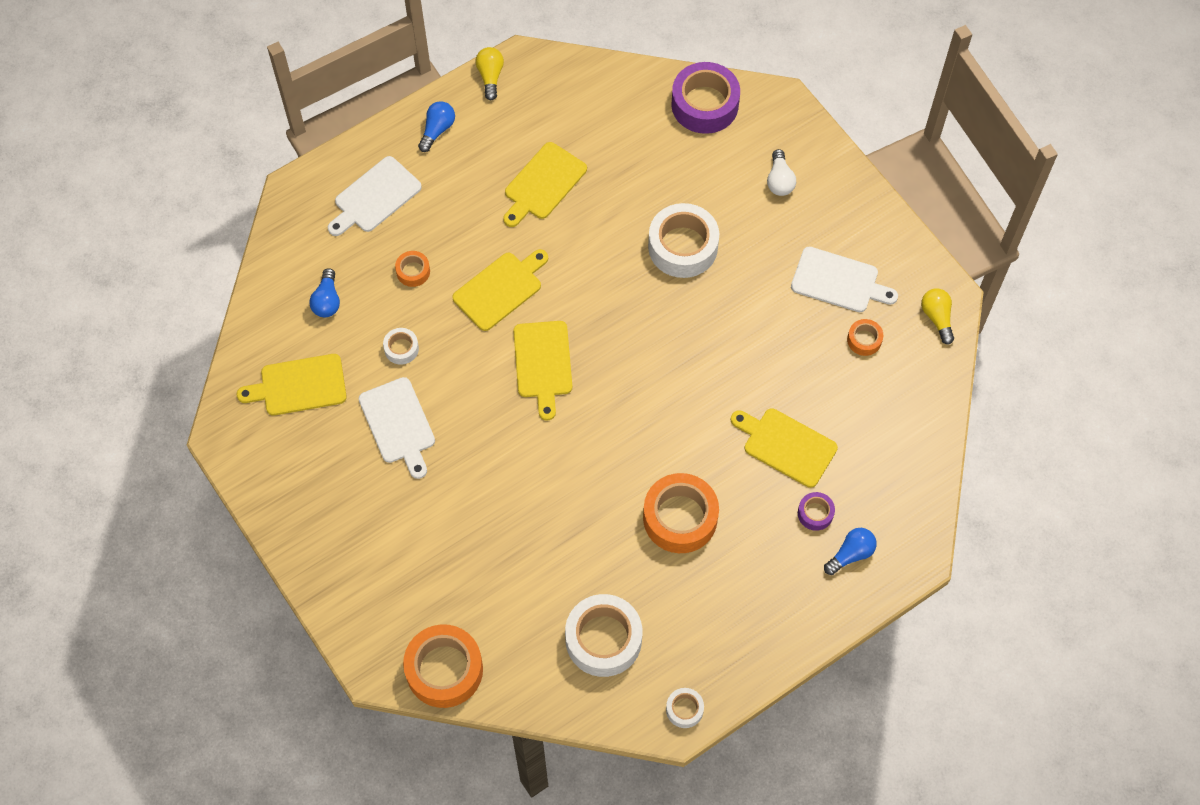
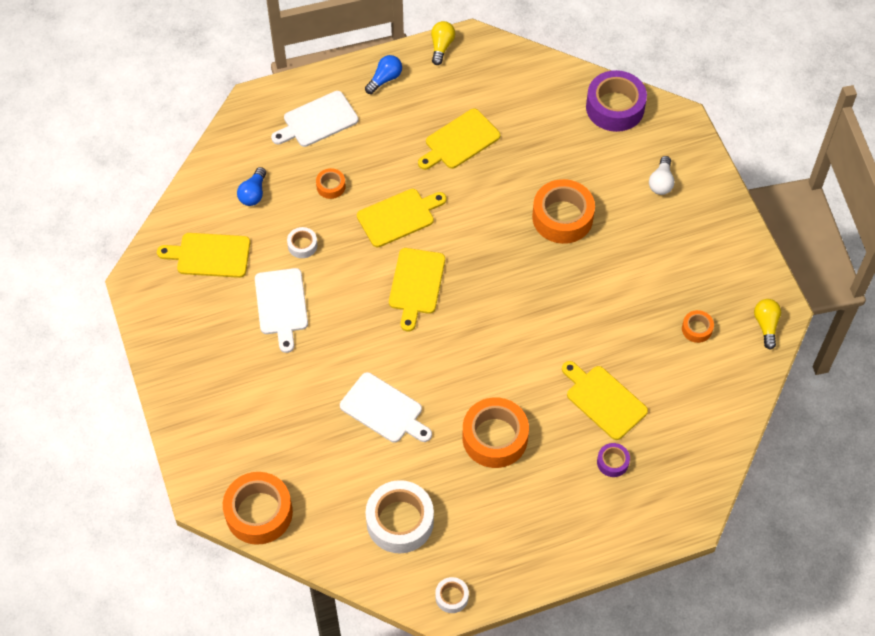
camera: 15 degrees right, 5 degrees down
white tape [648,203,719,278] -> orange tape [532,179,595,244]
white cutting board [791,247,898,312] -> white cutting board moved to [340,372,432,443]
blue light bulb [824,528,877,575] -> none

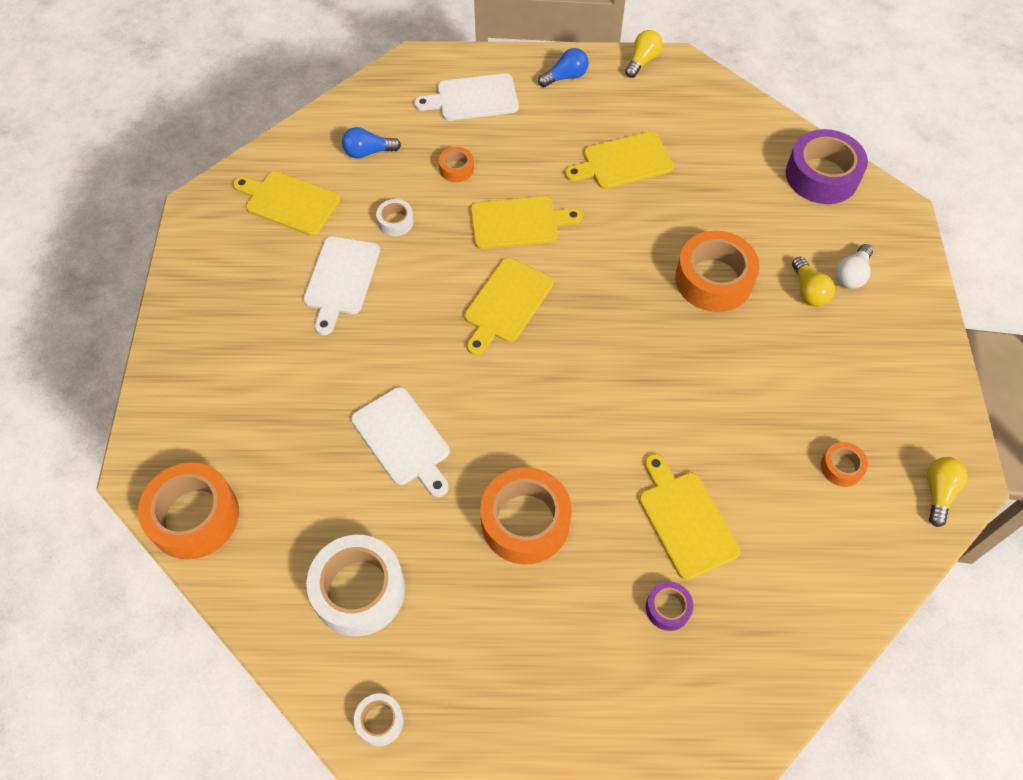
camera: 20 degrees right, 0 degrees up
blue light bulb [237,167,266,206] -> blue light bulb turned 45 degrees clockwise [342,127,401,159]
none -> yellow light bulb [792,257,835,307]

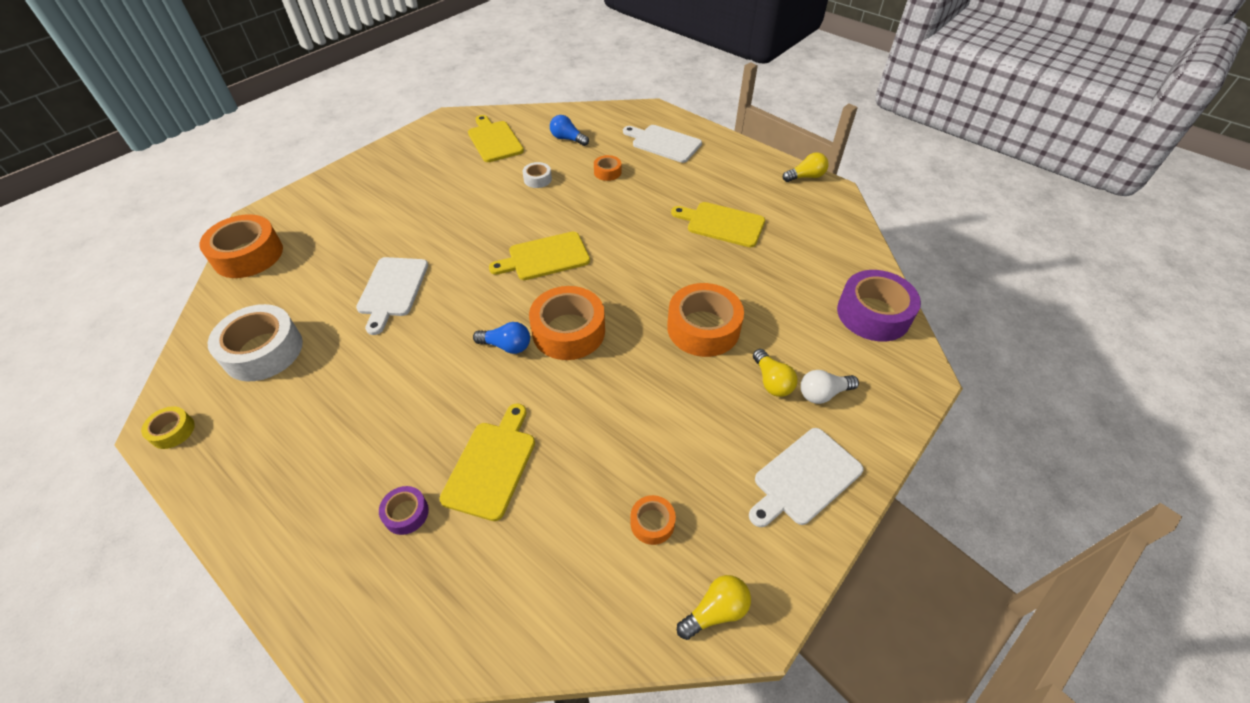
camera: 40 degrees right, 10 degrees down
white cutting board [303,236,380,335] -> white cutting board moved to [749,428,864,527]
white tape [354,693,404,746] -> yellow tape [141,406,195,449]
yellow cutting board [470,196,583,249] -> none
orange tape [480,467,572,564] -> orange tape moved to [529,286,605,360]
blue light bulb [538,48,589,87] -> blue light bulb moved to [473,322,530,354]
yellow light bulb [792,257,835,307] -> yellow light bulb turned 45 degrees counterclockwise [753,349,798,397]

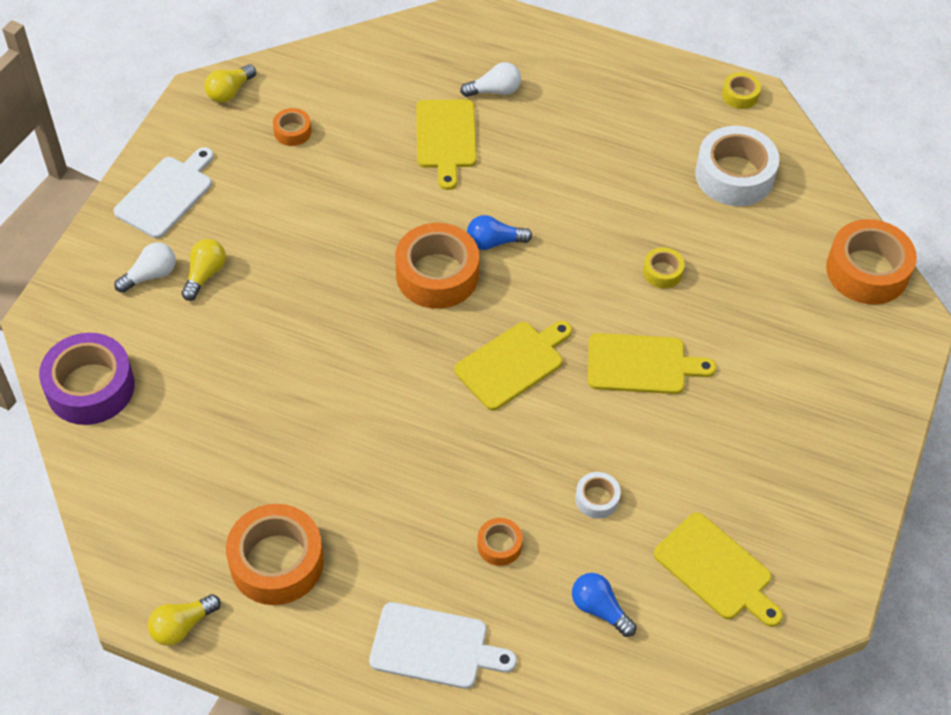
camera: 160 degrees right, 5 degrees up
white cutting board [356,257,428,335] -> yellow tape [643,247,685,288]
purple tape [379,486,429,535] -> white light bulb [460,62,521,97]
blue light bulb [550,115,589,146] -> blue light bulb turned 150 degrees counterclockwise [572,573,636,637]
orange tape [667,283,744,357] -> orange tape moved to [226,504,324,605]
yellow cutting board [671,202,765,248] -> yellow cutting board moved to [588,333,717,394]
yellow light bulb [753,349,798,397] -> yellow light bulb turned 60 degrees clockwise [181,239,226,301]

